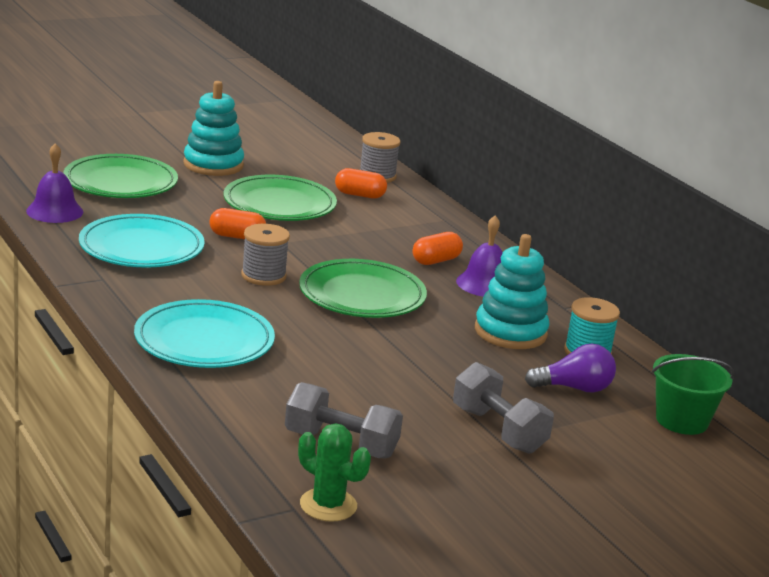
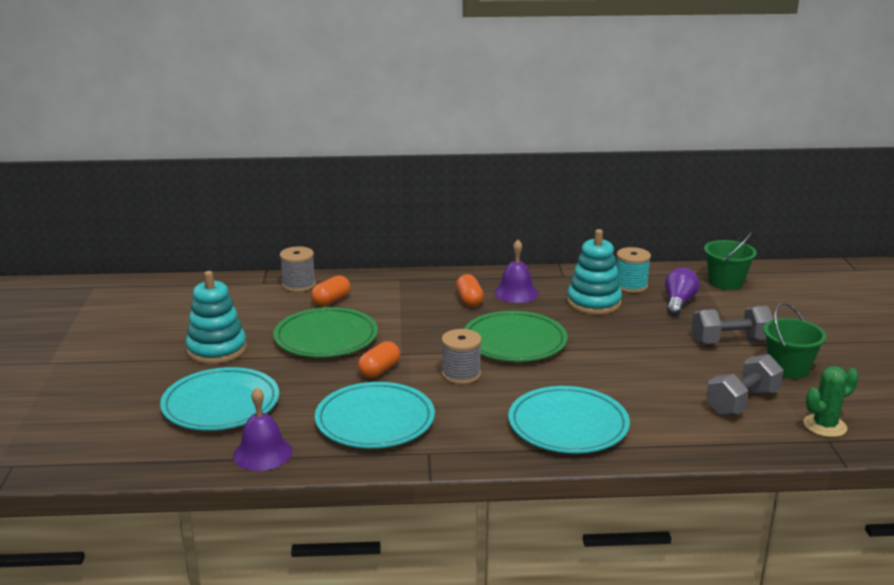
camera: 60 degrees left, 0 degrees up
green plate [64,154,178,198] -> turquoise plate [160,367,279,430]
none -> green bucket [763,303,826,379]

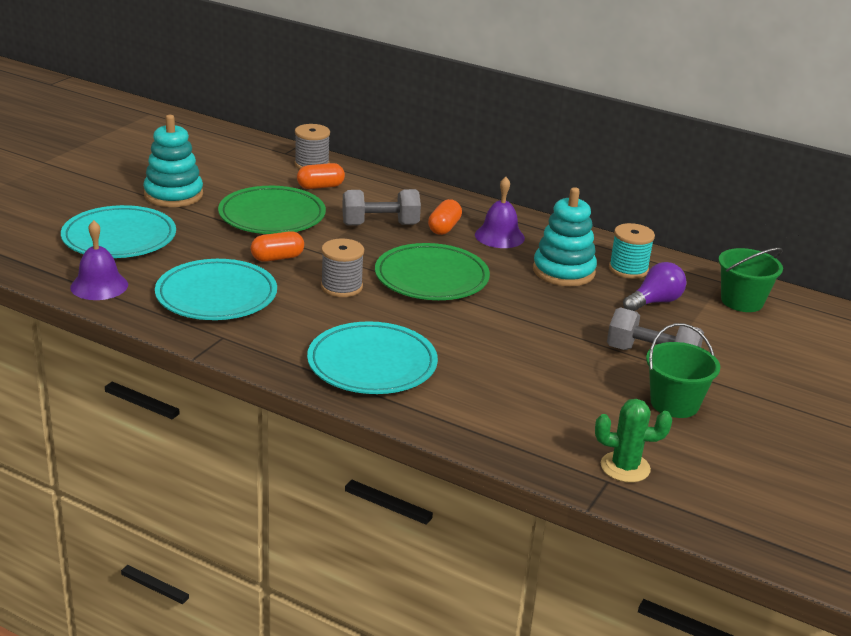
camera: 30 degrees right, 5 degrees up
grey dumbbell [706,354,784,416] -> grey dumbbell moved to [342,189,421,226]

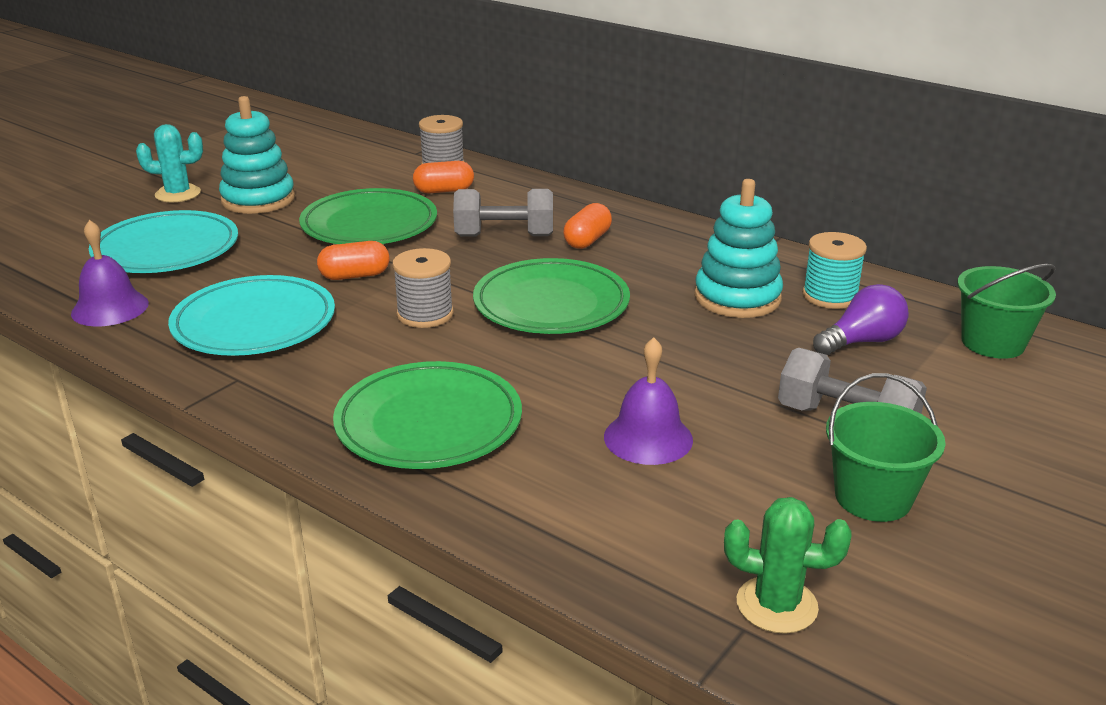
camera: 10 degrees right, 0 degrees up
turquoise plate [307,321,438,394] -> green plate [333,361,522,469]
purple bell [475,177,525,248] -> purple bell moved to [604,337,693,465]
none -> turquoise cactus [136,124,203,202]

